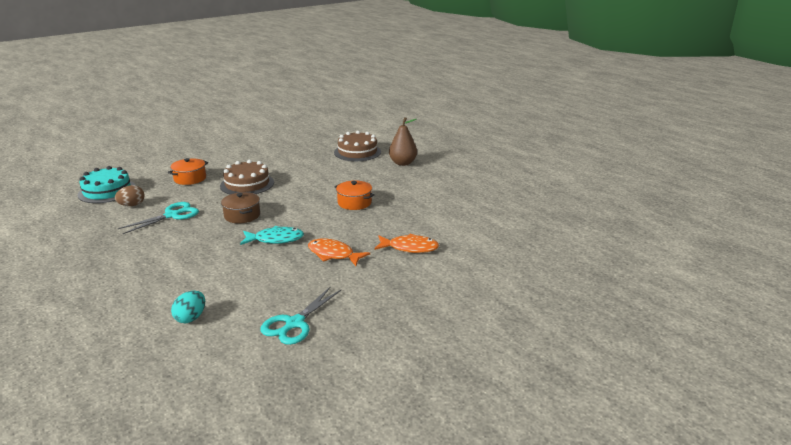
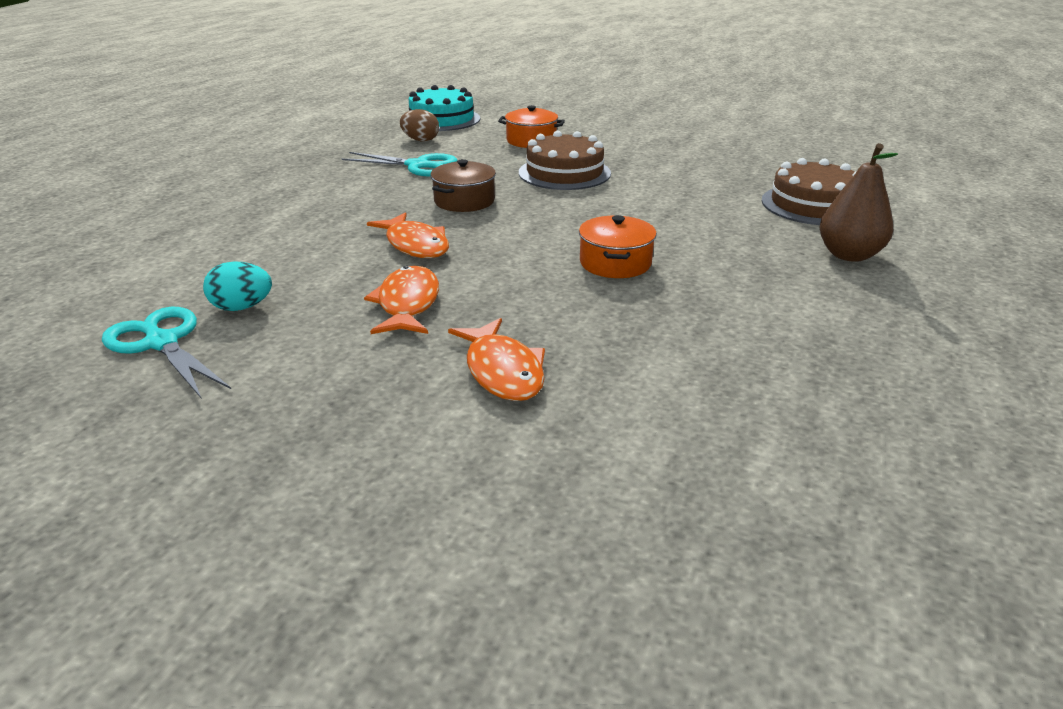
camera: 60 degrees right, 5 degrees up
turquoise egg [171,291,205,323] -> turquoise egg moved to [203,261,272,311]
turquoise fish [240,226,304,245] -> orange fish [367,212,449,258]
turquoise scissors [260,286,342,345] -> turquoise scissors turned 45 degrees clockwise [102,307,231,399]

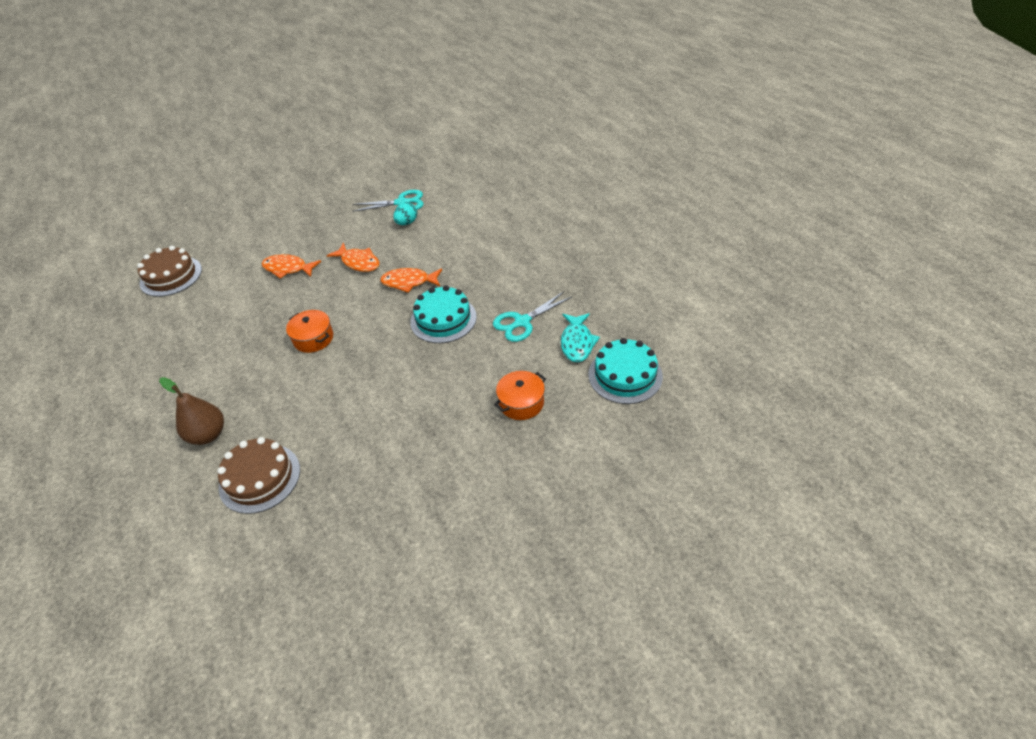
camera: 130 degrees right, 15 degrees up
brown egg [400,109,439,142] -> turquoise fish [561,313,600,362]
brown pot [430,159,496,212] -> turquoise cake [410,285,477,343]
brown cake [519,131,611,190] -> brown cake moved to [137,246,202,297]

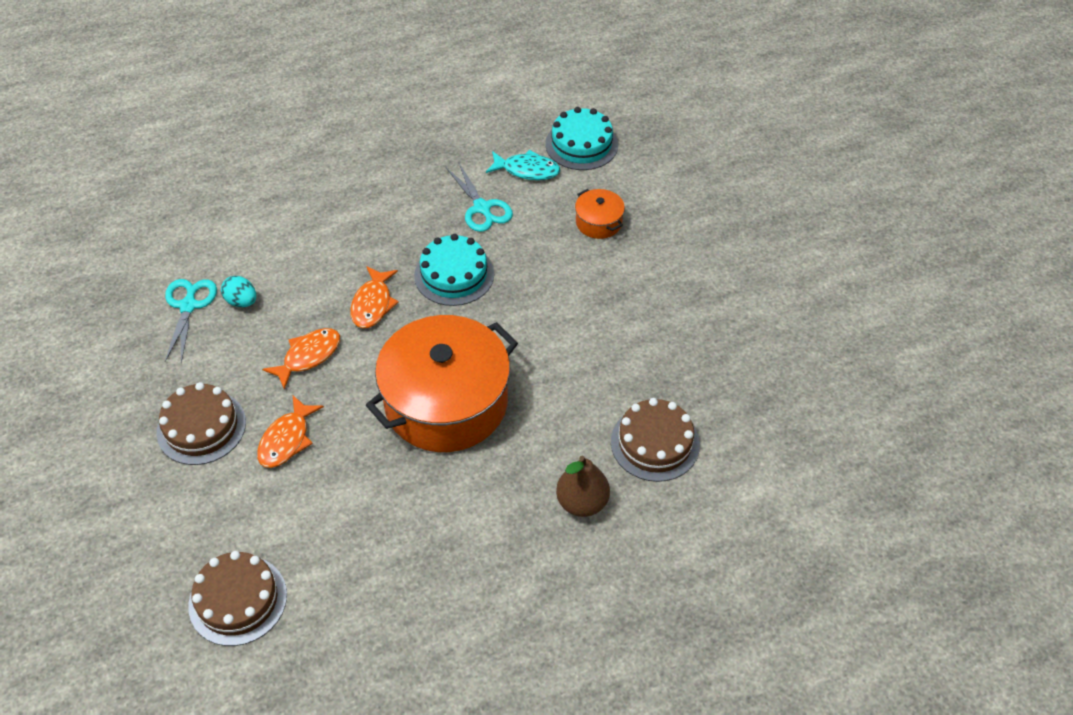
camera: 85 degrees left, 5 degrees up
orange pot [286,310,333,353] -> orange pot [366,315,518,452], size x2.35
none -> brown cake [157,382,246,465]

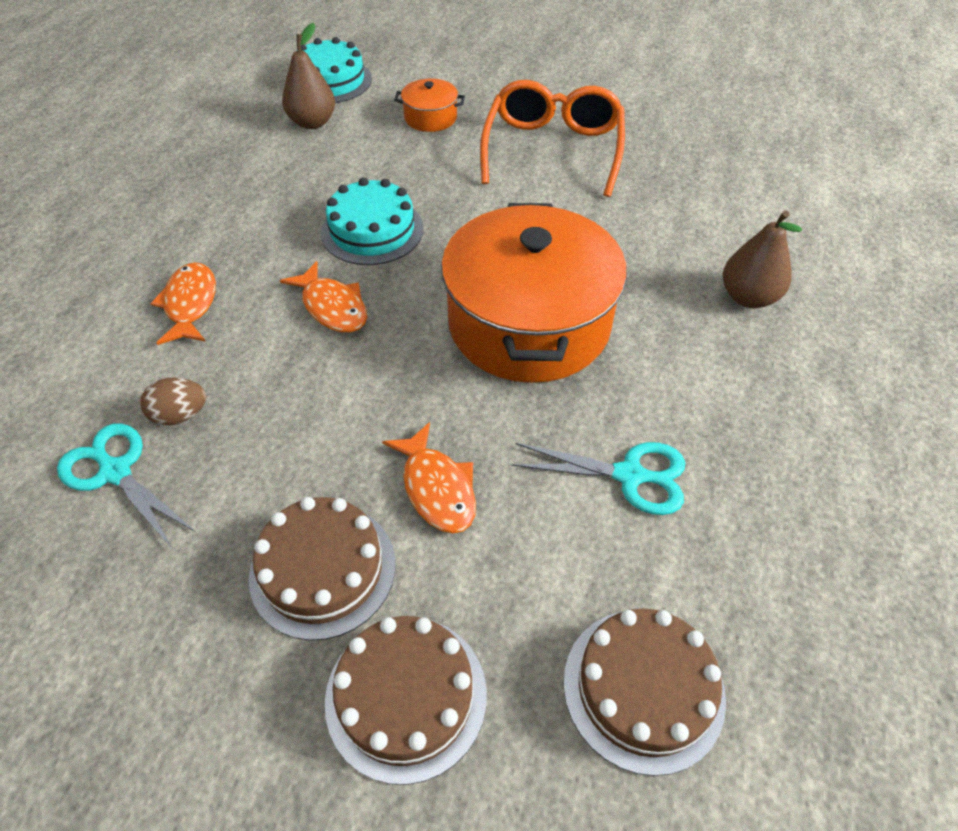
camera: 50 degrees left, 0 degrees up
turquoise egg [221,276,256,307] -> brown egg [140,378,206,425]
orange fish [262,328,340,390] -> orange fish moved to [150,262,216,345]
turquoise scissors [446,162,513,232] -> turquoise scissors moved to [511,442,685,515]
turquoise fish [486,150,560,180] -> brown pear [282,23,335,129]
brown cake [611,398,700,482] -> brown cake moved to [325,616,487,785]
none -> orange glasses [480,80,625,197]

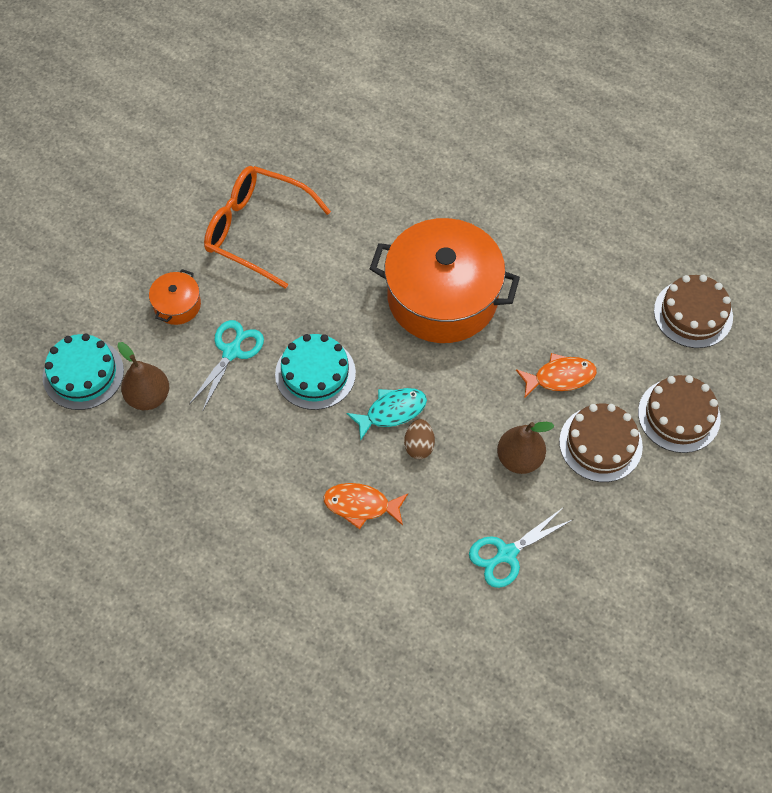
camera: 75 degrees left, 10 degrees up
brown egg [140,378,206,425] -> brown egg moved to [404,419,435,459]
orange fish [280,261,367,332] -> turquoise fish [346,388,427,441]
turquoise scissors [511,442,685,515] -> turquoise scissors moved to [189,320,264,410]
brown pear [723,210,802,308] -> brown pear moved to [497,422,554,474]

